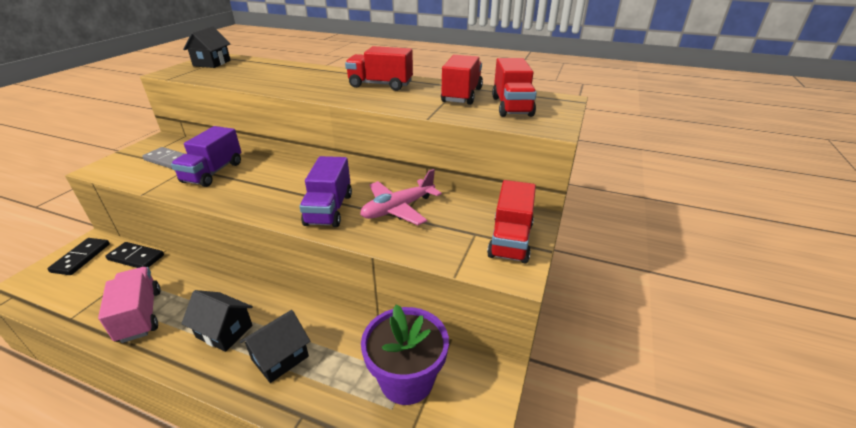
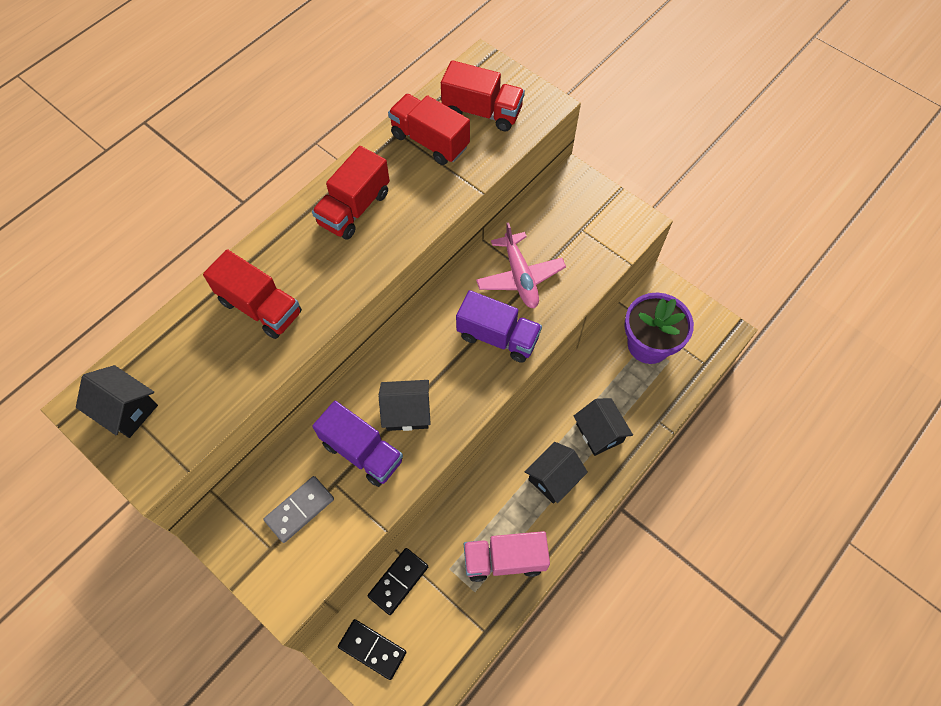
camera: 70 degrees left, 30 degrees up
red truck [487,180,536,264] -> red truck moved to [203,249,302,339]
none -> black house [379,380,431,431]

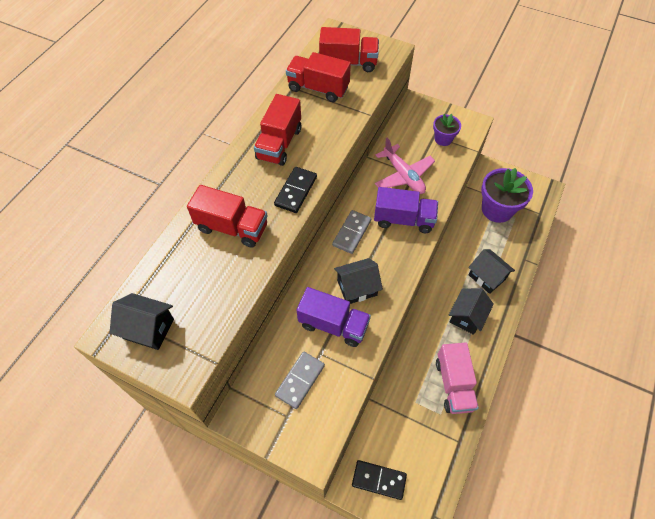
camera: 15 degrees left, 5 degrees down
black domino [367,548,428,615] -> black domino moved to [274,167,317,213]
pink truck [464,531,550,582] -> pink truck turned 75 degrees counterclockwise [436,342,479,414]
none -> grey domino [332,210,371,254]
none -> purple flower pot [433,114,461,146]

